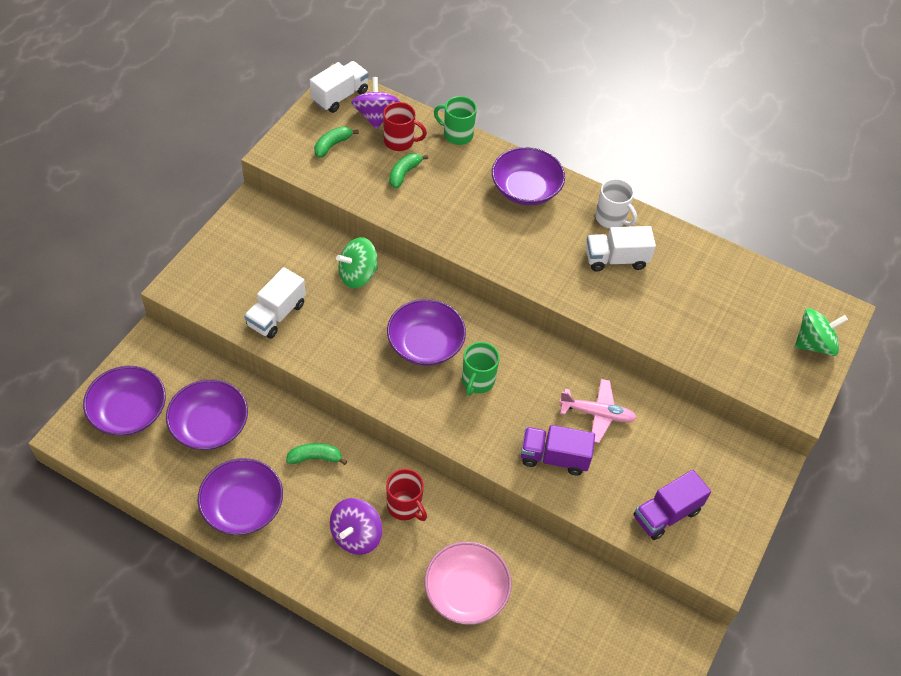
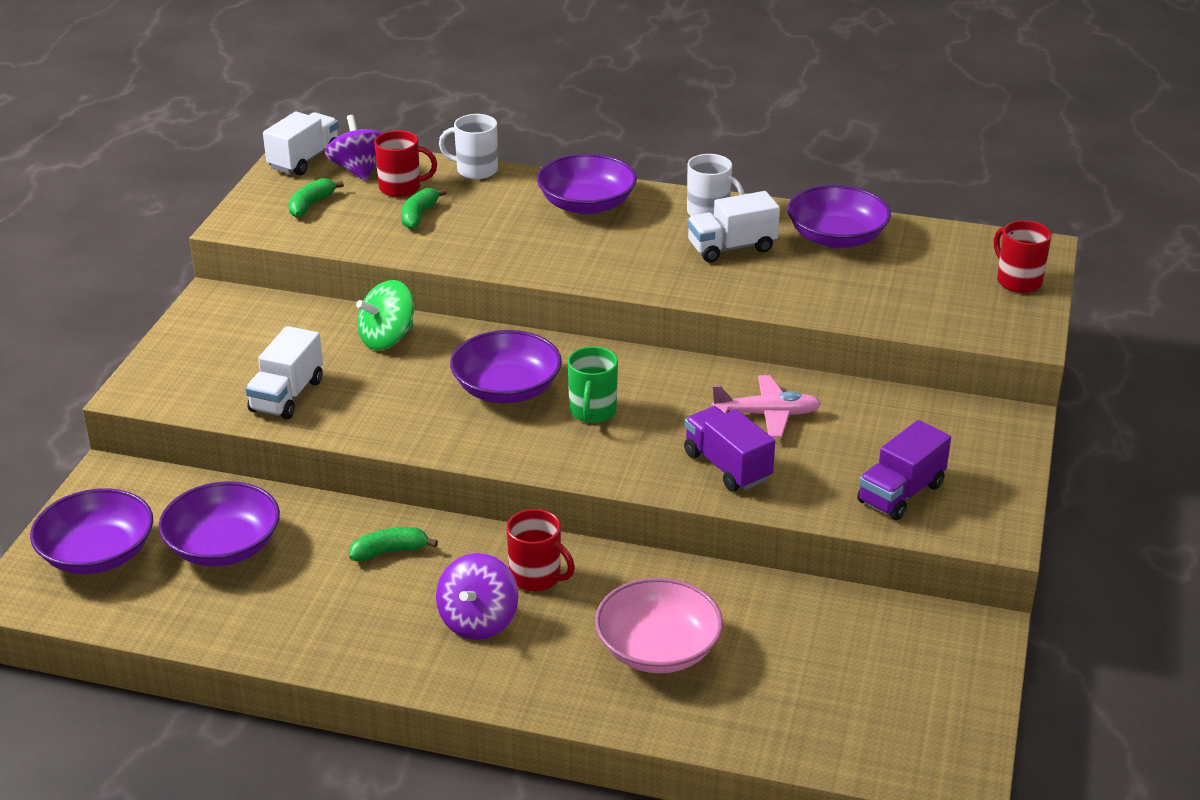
camera: 10 degrees left, 20 degrees down
purple bowl [198,458,283,535] -> purple bowl moved to [787,185,891,248]
green mug [434,96,477,145] -> white mug [439,114,498,179]
purple truck [521,425,595,476] -> purple truck turned 60 degrees clockwise [684,406,775,491]
green spinning top [795,308,848,356] -> red mug [994,220,1052,293]

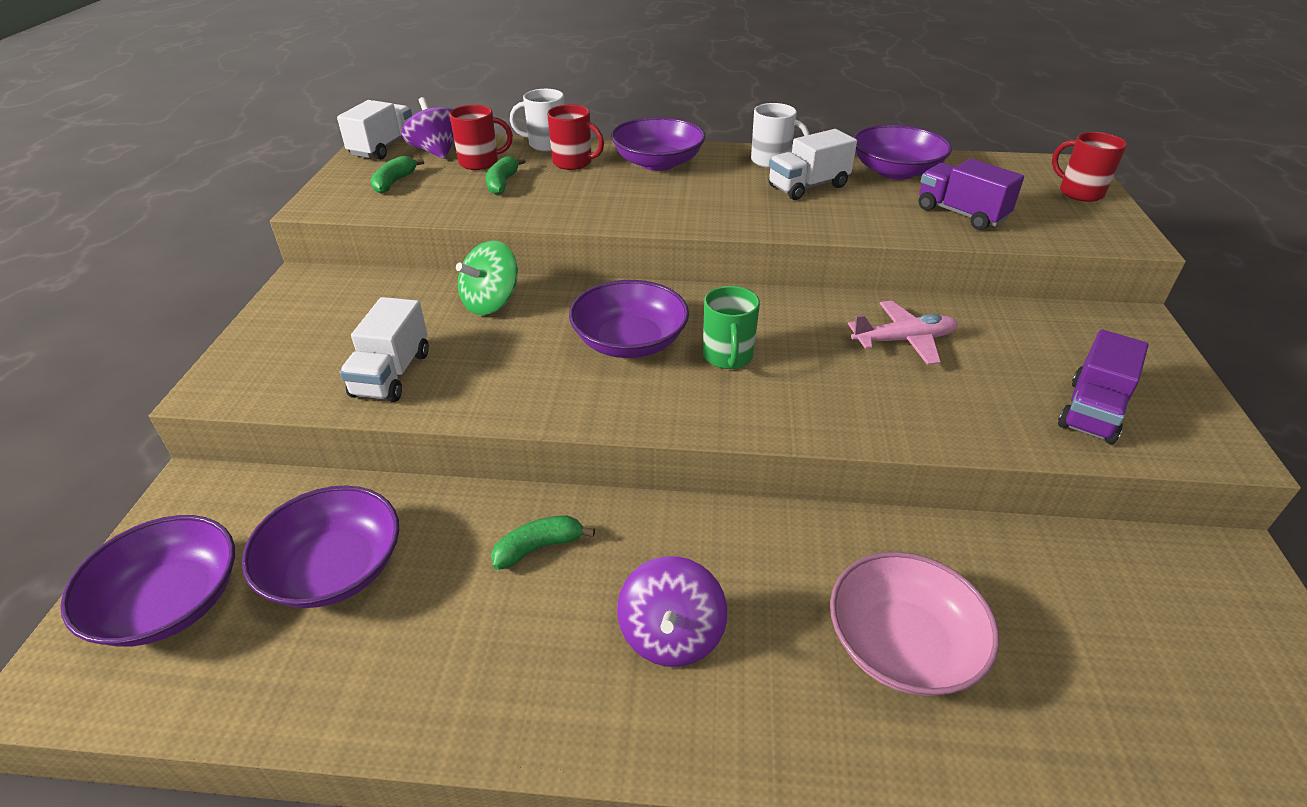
camera: 10 degrees left, 5 degrees up
red mug [506,509,575,592] -> red mug moved to [547,105,604,170]
purple truck [684,406,775,491] -> purple truck moved to [919,158,1024,230]

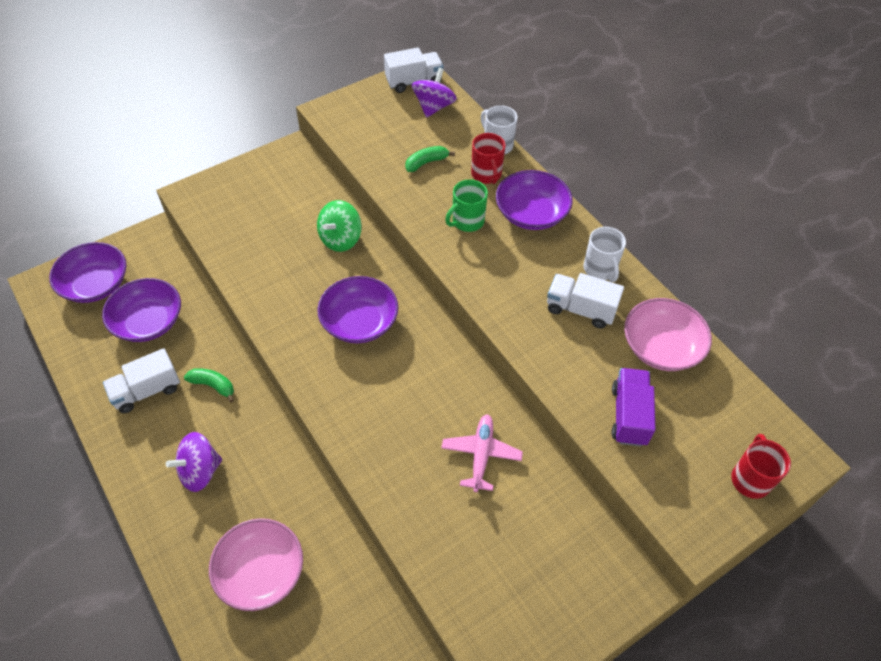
camera: 50 degrees right, 15 degrees up
white truck [340,297,429,402] -> white truck moved to [103,348,180,413]
green banana [370,156,424,194] -> none
red mug [449,105,513,170] -> none
green spinning top [456,240,518,315] -> green spinning top turned 60 degrees counterclockwise [317,200,362,252]
green mug [703,286,760,369] -> green mug moved to [445,179,488,232]
pink plane [848,301,958,365] -> pink plane turned 120 degrees counterclockwise [441,414,523,492]
purple bowl [853,124,952,180] -> pink bowl [624,298,712,371]
purple truck [1058,329,1149,444] -> none

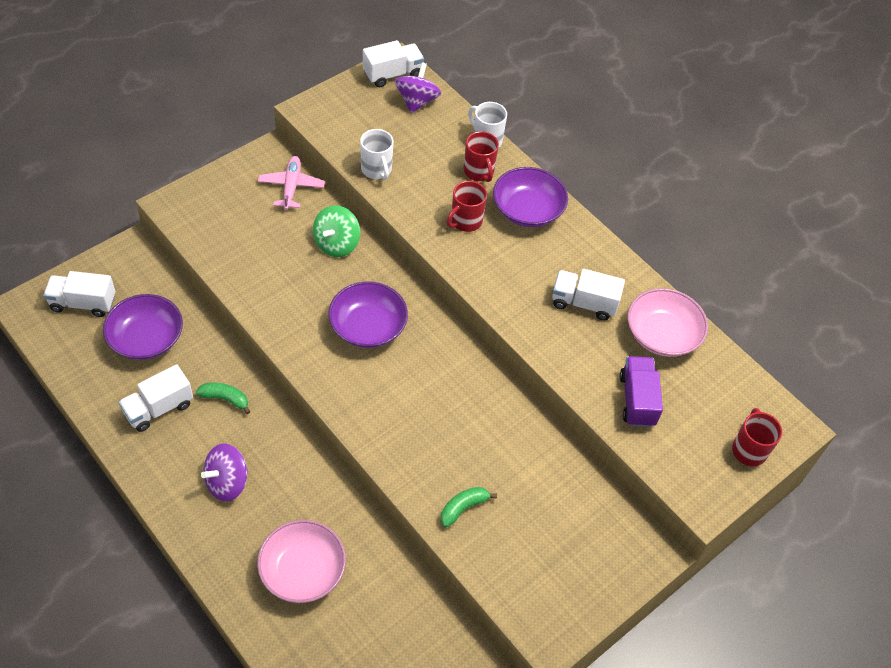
camera: 10 degrees left, 0 degrees up
purple bowl [49,242,126,303] -> white truck [43,271,115,317]
green banana [405,146,455,172] -> green banana moved to [441,487,497,527]
pink plane [441,414,523,492] -> pink plane moved to [258,156,325,210]
green mug [445,179,488,232] -> red mug [447,181,487,232]
white mug [583,227,626,282] -> white mug moved to [360,129,394,180]

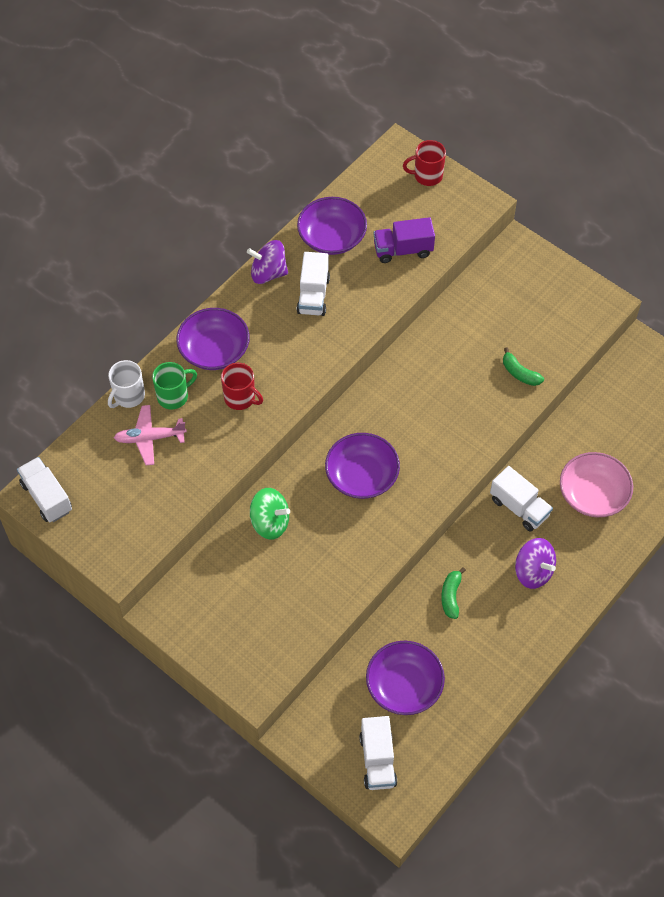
camera: 95 degrees left, 5 degrees up
white truck [119,364,193,432] -> white truck moved to [490,466,553,531]
pink plane [258,156,325,210] -> pink plane moved to [114,405,187,466]
white mug [360,129,394,180] -> none
purple spinning top [395,62,441,113] -> purple spinning top moved to [247,240,288,284]
red mug [464,131,499,182] -> green mug [152,362,197,409]
pink bowl [628,288,708,357] -> purple bowl [297,197,367,255]

